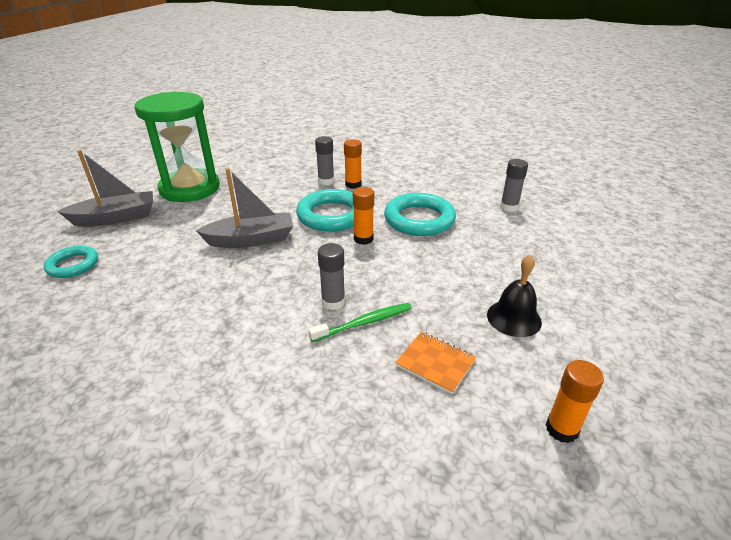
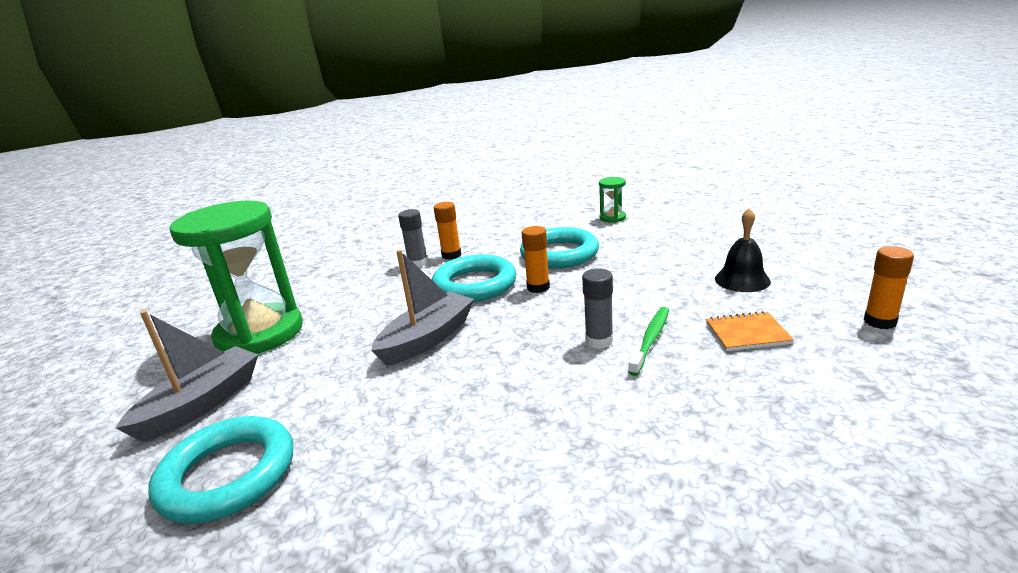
camera: 35 degrees left, 10 degrees down
turquoise ring [44,246,98,278] -> turquoise ring [148,416,293,524], size x1.69
grey glue stick [500,159,528,212] -> green hourglass [599,177,626,223]

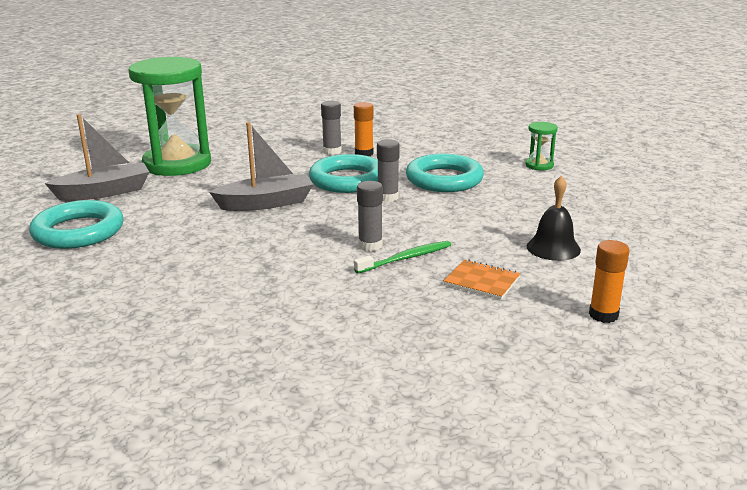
camera: 30 degrees right, 0 degrees up
orange glue stick [522,226,550,293] -> grey glue stick [377,139,400,202]

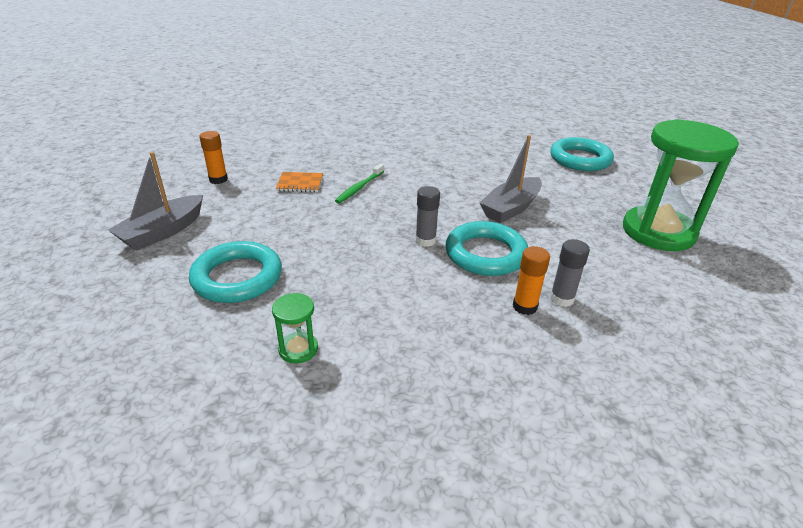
camera: 150 degrees right, 10 degrees up
grey boat [45,114,149,201] -> grey boat moved to [108,152,203,251]
grey glue stick [357,181,383,252] -> none
turquoise ring [406,154,484,192] -> turquoise ring moved to [189,241,282,303]
black bell [527,176,581,261] -> none

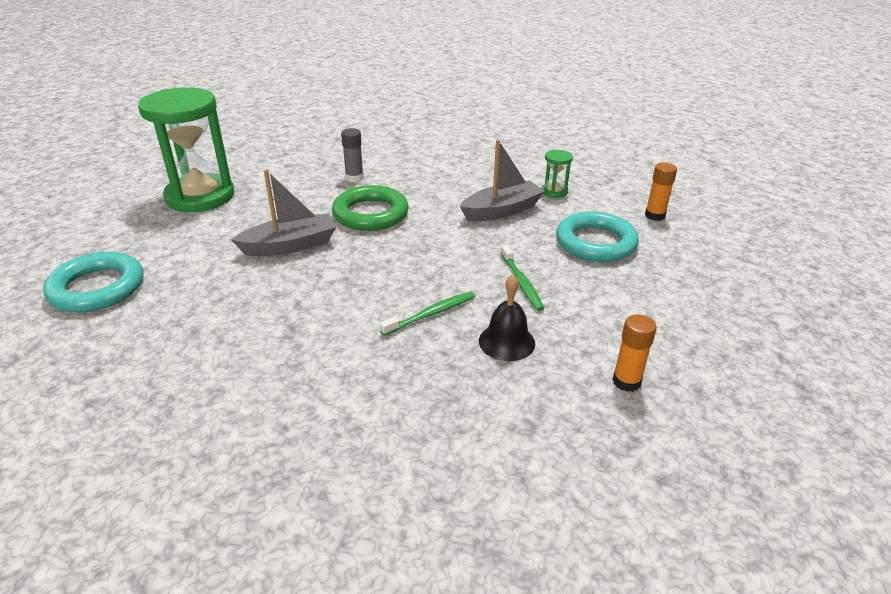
camera: 155 degrees left, 0 degrees up
grey boat [108,152,203,251] -> grey boat moved to [460,139,545,221]
orange notebook [276,172,323,192] -> black bell [479,274,535,361]
grey glue stick [415,186,440,247] -> none
turquoise ring [445,221,528,276] -> green ring [332,185,409,231]
orange glue stick [513,246,550,315] -> orange glue stick moved to [645,163,677,221]
none -> green toothbrush [501,245,544,311]

